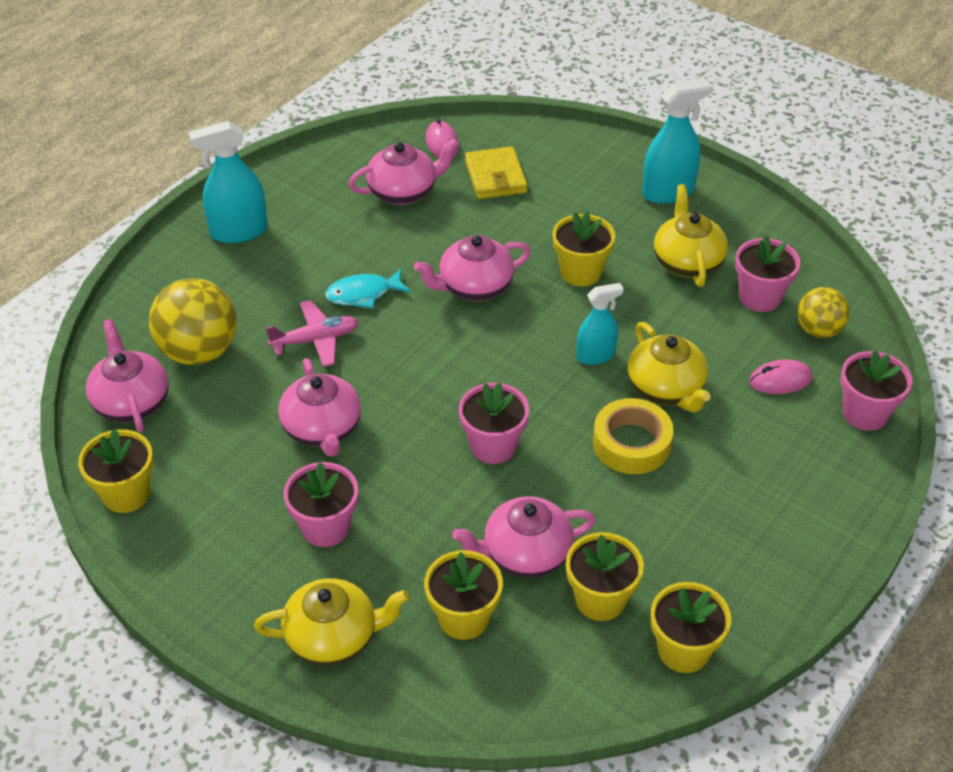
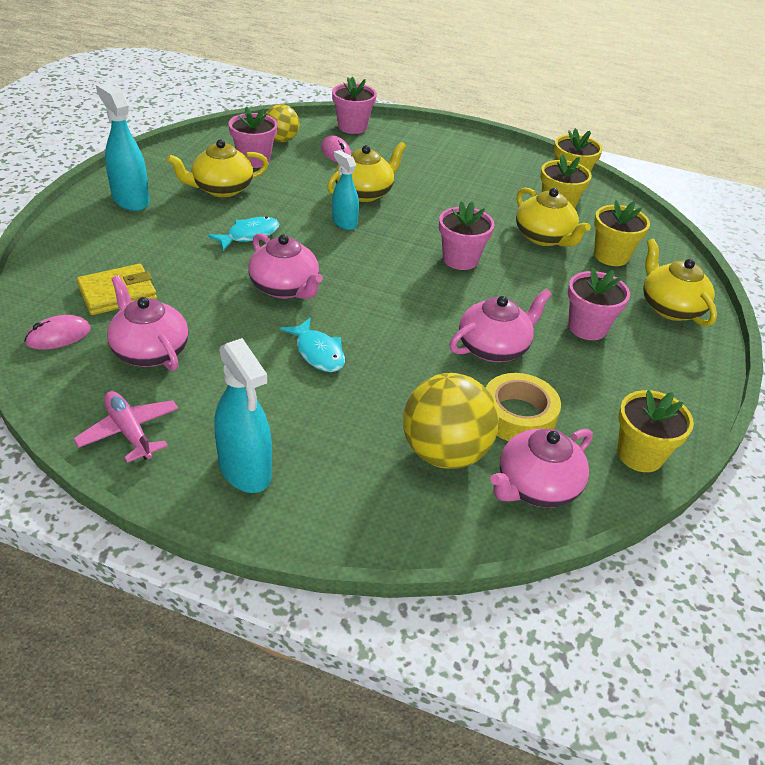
camera: 110 degrees left, 5 degrees down
pink plane [266,300,359,367] -> pink plane moved to [73,391,178,463]
pink teapot [452,496,596,578] -> yellow teapot [516,188,591,247]
yellow flower pot [552,211,615,287] -> turquoise fish [208,217,279,251]
yellow tape [593,398,674,474] -> yellow tape moved to [486,373,561,441]

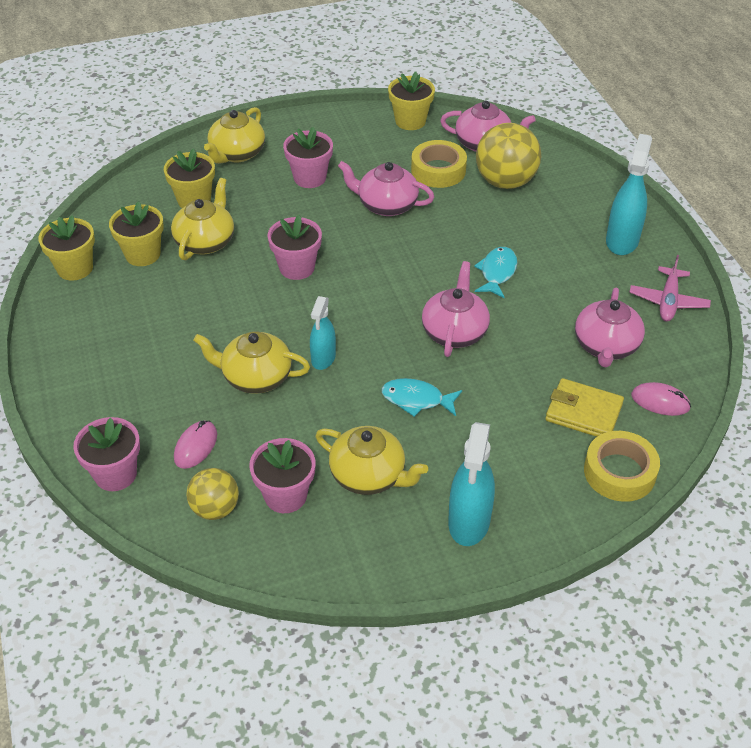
camera: 125 degrees left, 5 degrees up
none -> yellow tape [584,431,660,502]

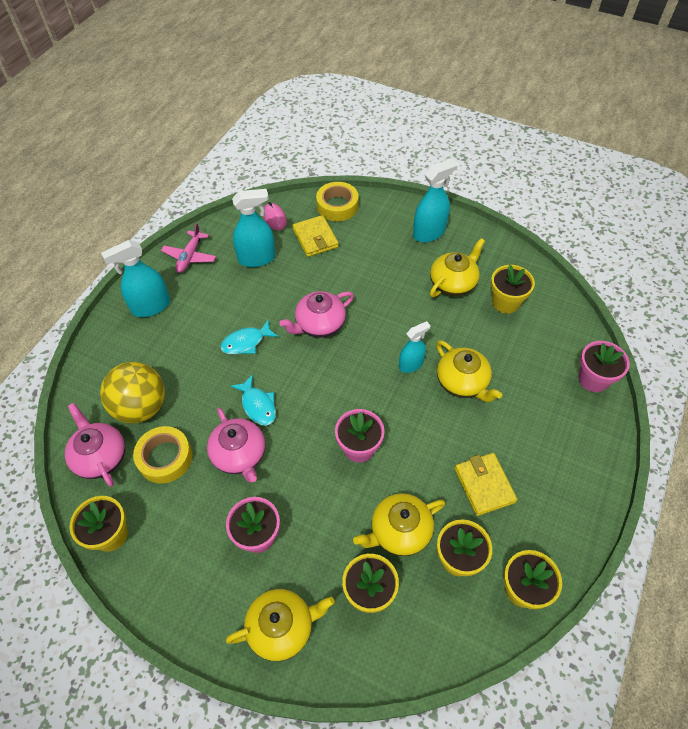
camera: 135 degrees left, 10 degrees up
pink mouse [174,421,217,469] -> none
yellow ball [186,468,239,520] -> none
pink flower pot [249,438,315,513] -> yellow flower pot [491,265,535,314]
yellow teapot [315,426,428,495] -> yellow teapot turned 60 degrees clockwise [430,238,485,297]
turquoise fish [382,378,462,417] -> turquoise fish moved to [231,374,276,426]
pink teapot [575,287,645,367] -> turquoise spray bottle [232,189,275,267]
pink plane [629,255,711,321] -> pink plane turned 135 degrees clockwise [161,222,216,273]
none -> yellow wallet [455,453,518,516]

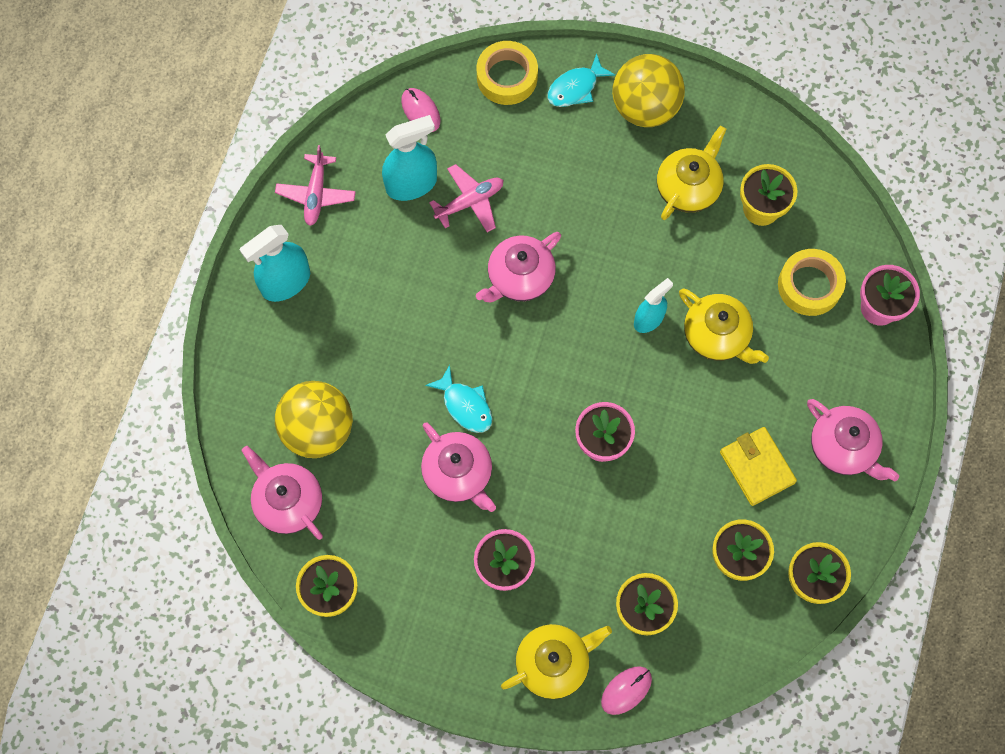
camera: 10 degrees left, 15 degrees up
yellow tape [133,426,192,484] -> yellow tape moved to [778,249,846,316]
turquoise fish [220,320,278,354] -> turquoise fish moved to [547,53,615,107]
yellow wallet [292,215,339,257] -> none
yellow teapot [353,493,445,556] -> none
turquoise spray bottle [413,158,458,242] -> yellow ball [612,54,685,127]
none -> pink plane [429,164,504,232]
none -> pink mouse [601,666,652,715]
none -> pink teapot [807,399,899,481]

